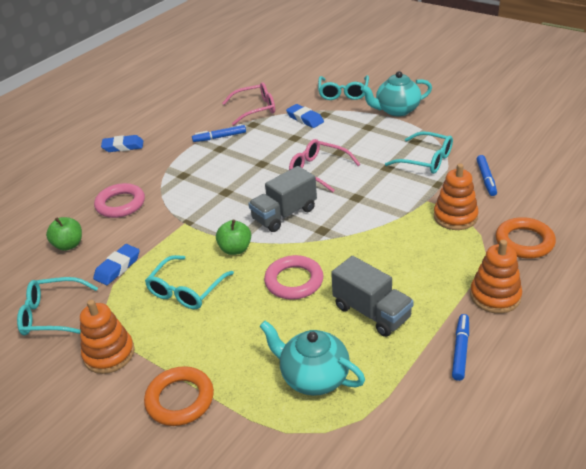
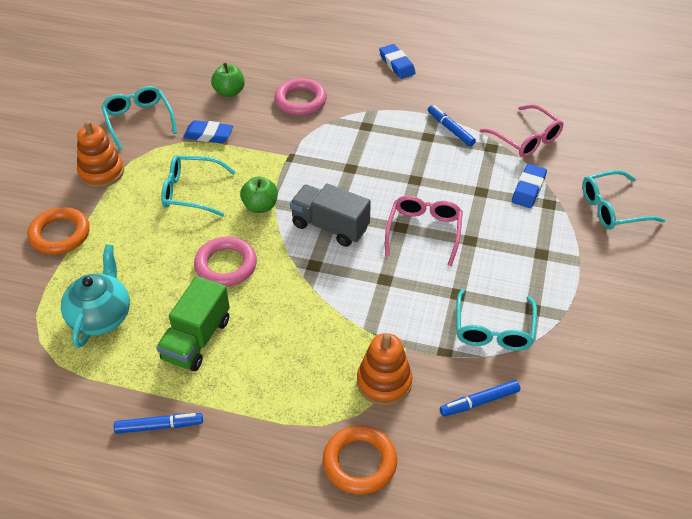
camera: 65 degrees right, 10 degrees up
grey truck [331,256,414,337] -> green truck [156,276,230,371]
turquoise teapot [361,71,432,116] -> none
orange stacking toy [470,240,522,314] -> none

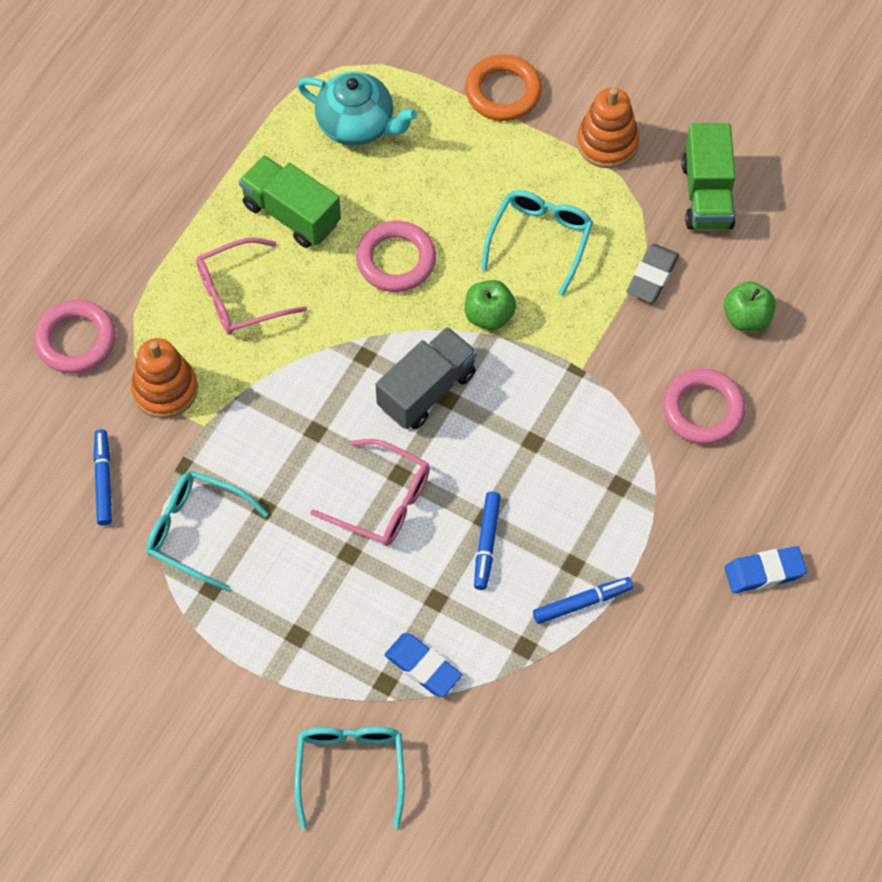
camera: 105 degrees right, 15 degrees up
turquoise glasses [101,86,177,150] -> green truck [681,123,736,230]
blue marker [114,413,203,434] -> blue marker moved to [474,492,501,590]
blue eraser [183,120,233,143] -> grey eraser [626,244,679,303]
orange ring [323,425,397,495] -> pink ring [34,300,116,374]
pink glasses [480,104,564,157] -> pink glasses moved to [196,237,307,335]

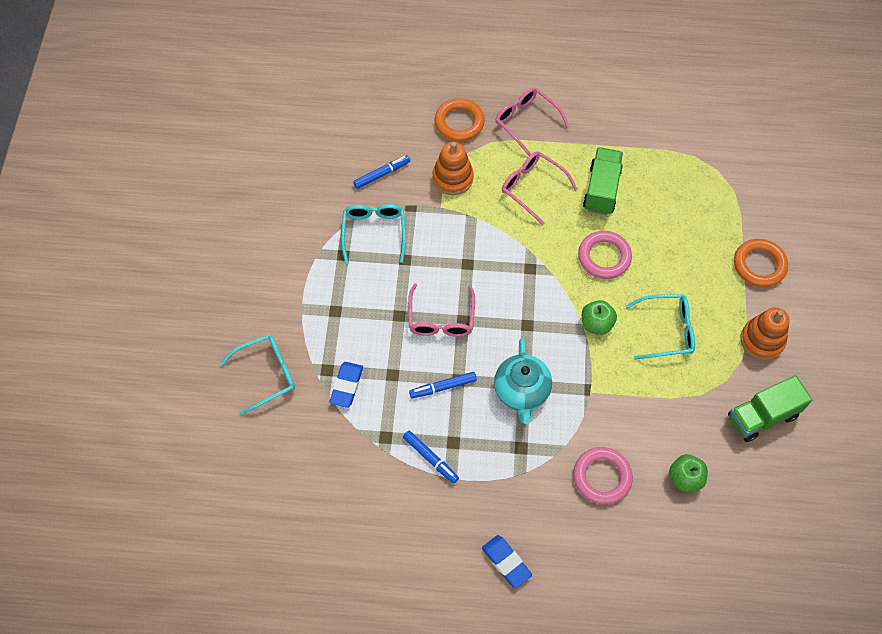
camera: 65 degrees right, 0 degrees up
pink ring [34,300,116,374] -> orange ring [434,98,485,142]
turquoise teapot [297,71,417,146] -> turquoise teapot moved to [494,338,552,424]
grey truck [376,327,477,429] -> none
grey eraser [626,244,679,303] -> none
none -> pink glasses [495,87,570,156]

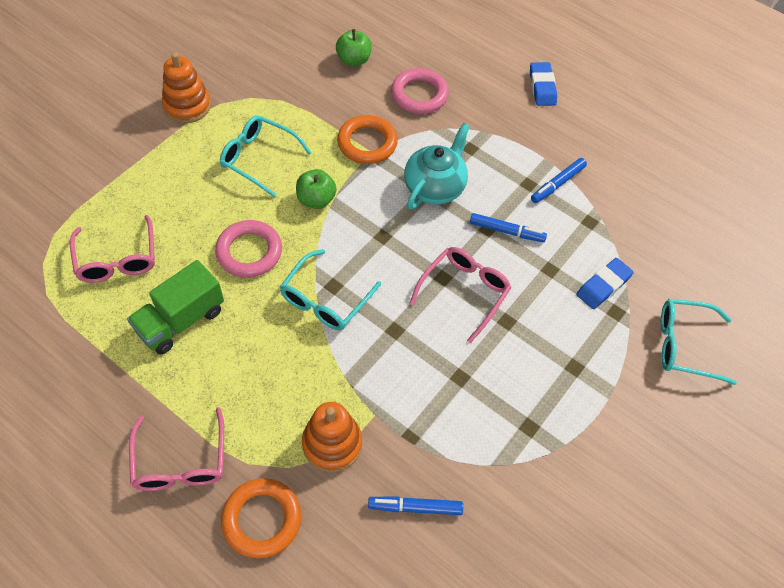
camera: 150 degrees left, 5 degrees down
turquoise glasses [341,204,406,264] -> turquoise glasses moved to [280,249,381,331]
blue marker [403,431,459,484] -> blue marker turned 120 degrees counterclockwise [531,158,587,203]
pink glasses [502,151,577,225] -> pink glasses moved to [70,215,155,283]
green truck [728,375,812,442] -> none
orange ring [734,239,788,287] -> orange ring moved to [337,115,398,164]

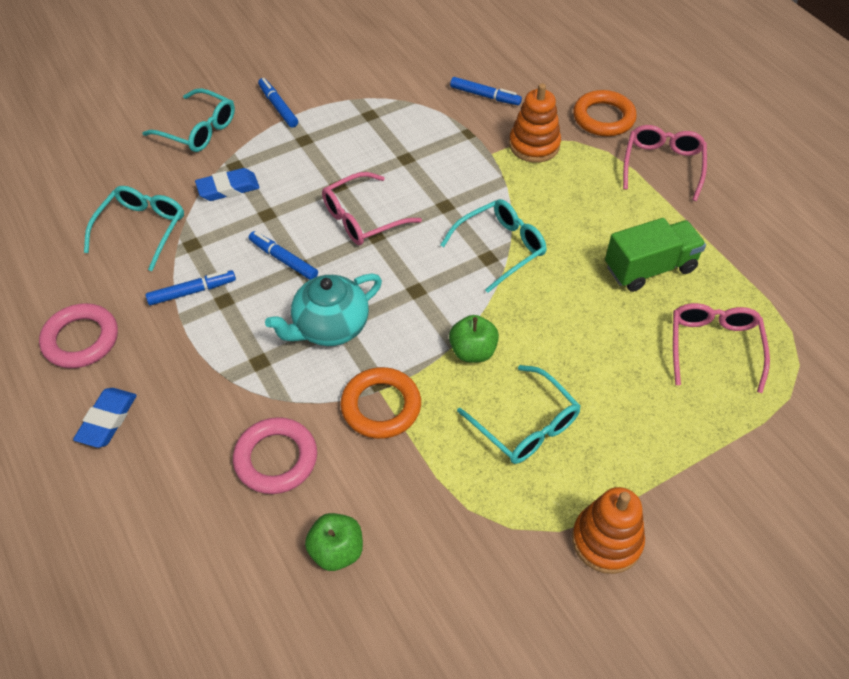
camera: 155 degrees left, 5 degrees down
pink ring [215,220,282,277] -> pink ring moved to [39,303,118,368]
none -> turquoise glasses [84,186,184,271]
none -> blue marker [258,78,298,128]

